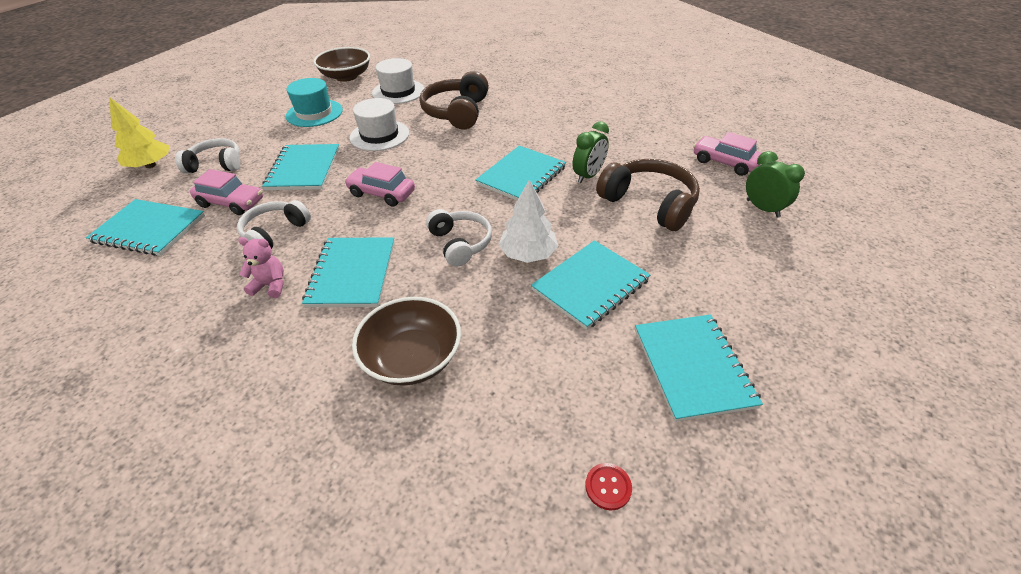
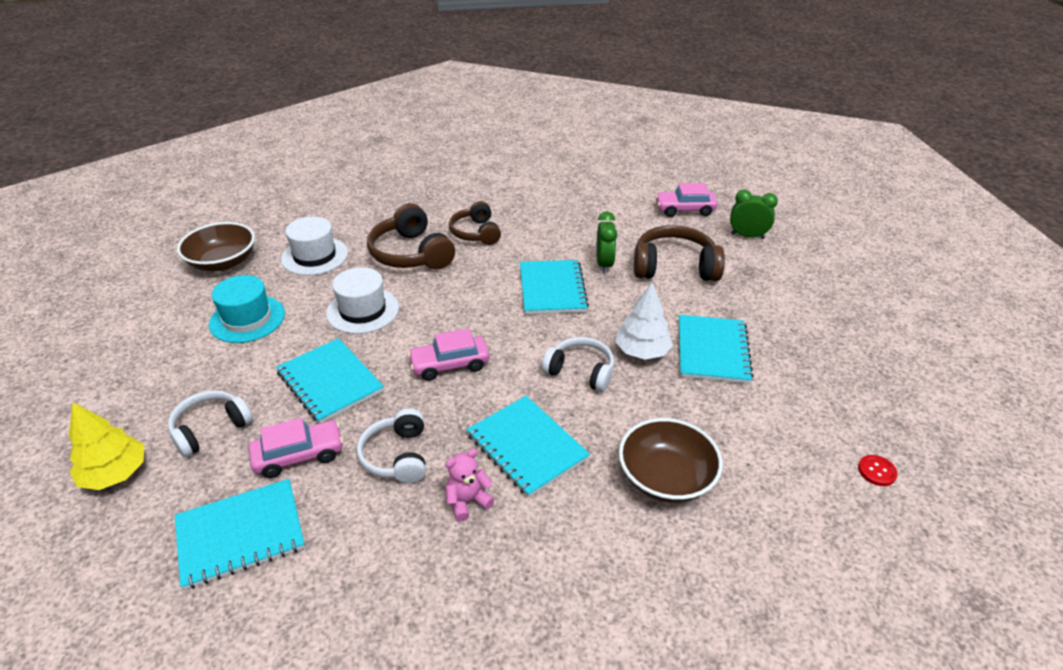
camera: 40 degrees left, 5 degrees down
turquoise notebook [635,314,763,422] -> none
none -> brown headphones [449,201,501,245]

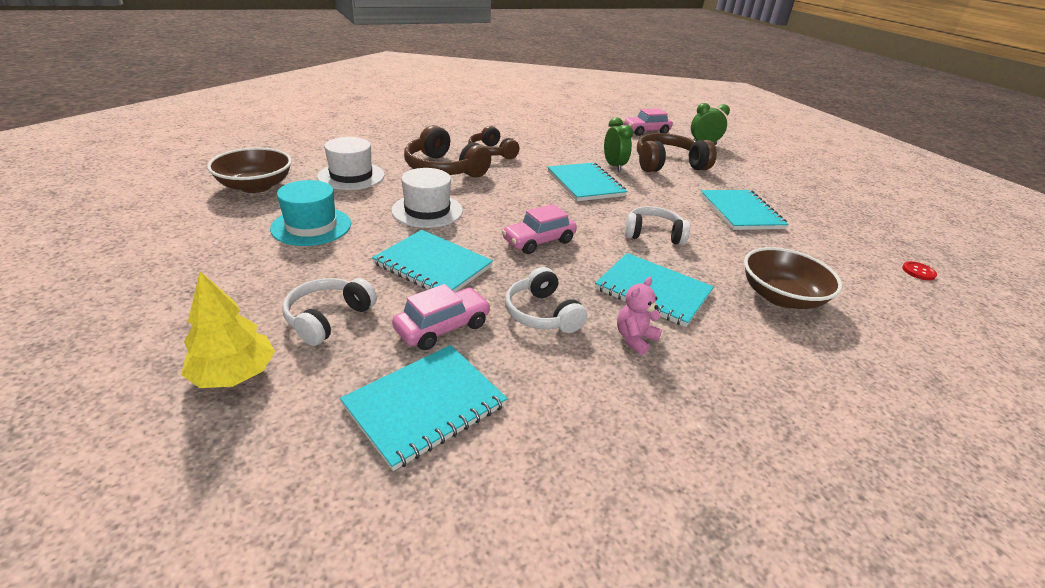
camera: 20 degrees left, 5 degrees down
white tree [615,283,673,360] -> none

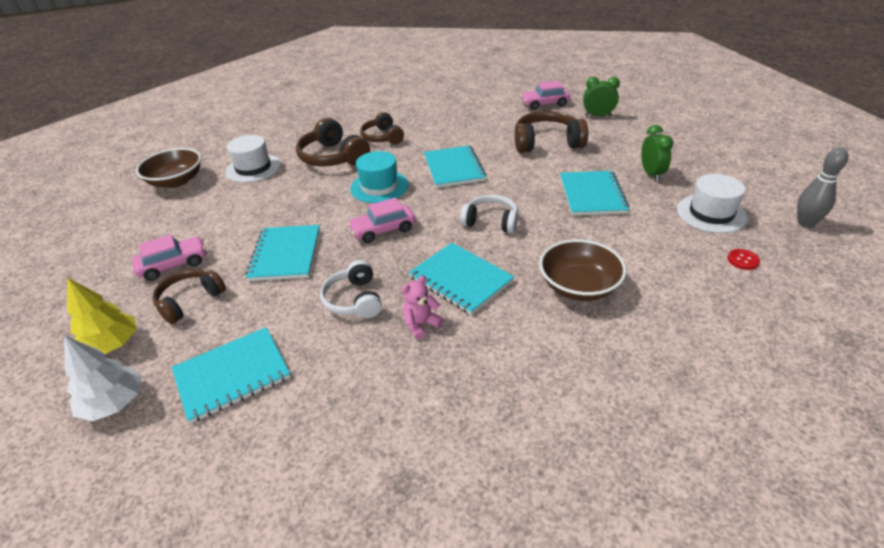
camera: 15 degrees right, 5 degrees up
turquoise hat [270,180,351,246] -> turquoise hat moved to [350,151,409,203]
white headphones [282,278,377,346] -> brown headphones [152,269,226,324]
turquoise notebook [372,230,493,293] -> turquoise notebook turned 45 degrees clockwise [245,225,320,281]
white hat [391,168,463,228] -> white hat moved to [677,174,748,233]
pink car [392,284,491,350] -> pink car moved to [132,234,207,281]
green clock [604,117,633,172] -> green clock moved to [641,125,673,181]
none -> white tree [64,335,142,421]
none -> grey bowling pin [797,148,848,228]

